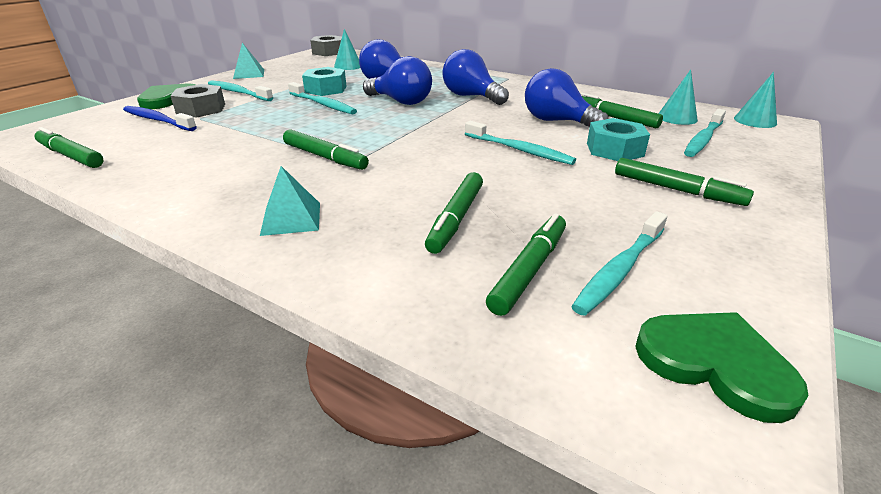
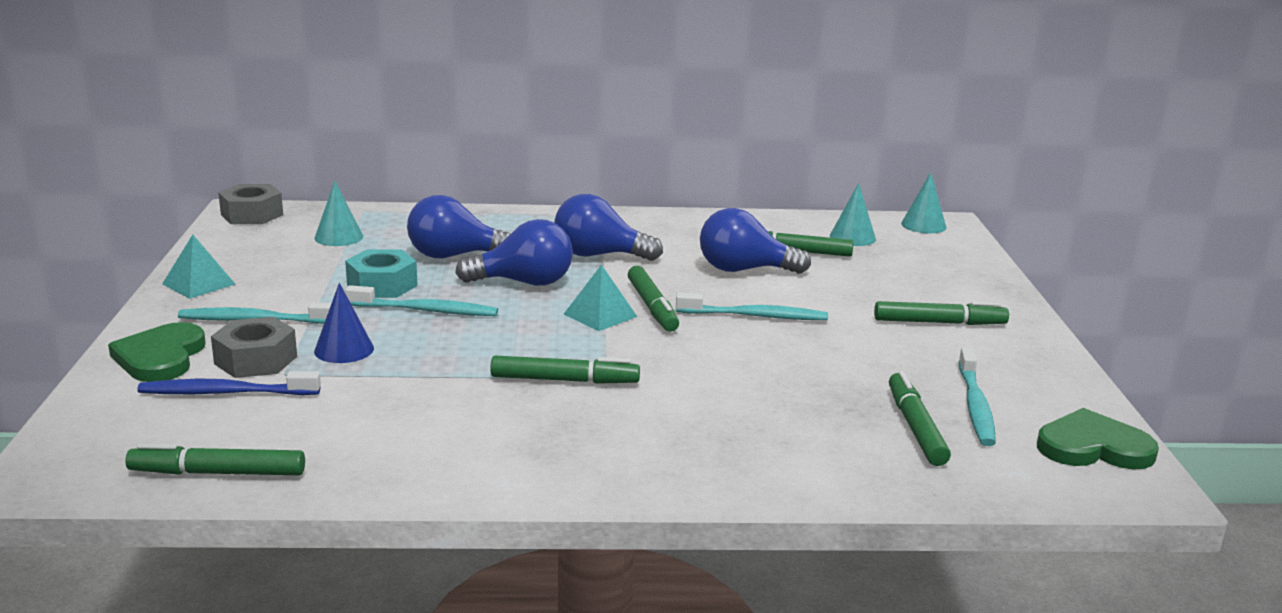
camera: 35 degrees left, 10 degrees down
turquoise pyramid [260,166,320,236] -> turquoise pyramid moved to [564,264,637,331]
green marker [425,172,483,254] -> green marker moved to [628,266,679,332]
turquoise nut [587,118,650,161] -> none
turquoise toothbrush [684,109,726,157] -> none
none -> blue cone [314,283,374,363]

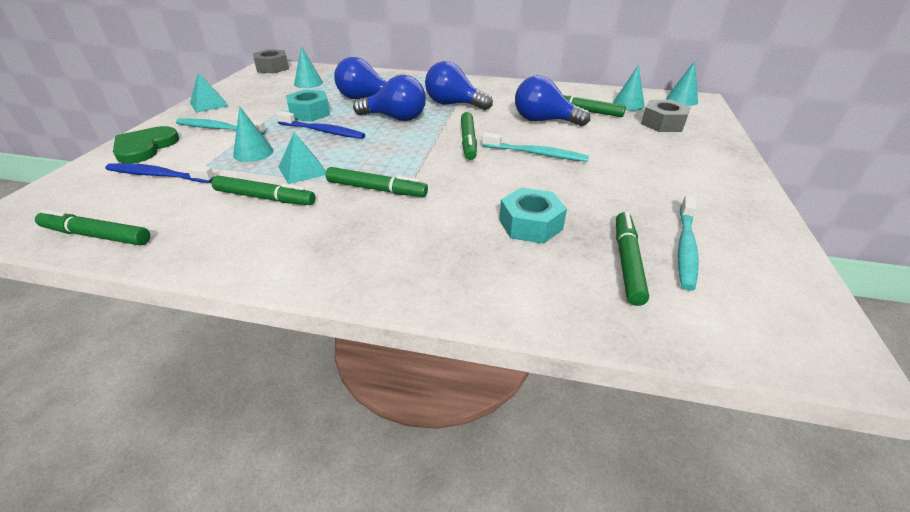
camera: 15 degrees right, 15 degrees up
grey nut [211,317,297,378] -> grey nut moved to [641,100,691,132]
blue cone [314,283,374,363] -> turquoise cone [233,106,273,162]
turquoise toothbrush [345,285,498,316] -> blue toothbrush [276,111,365,139]
turquoise pyramid [564,264,637,331] -> turquoise pyramid moved to [279,132,326,184]
green marker [874,301,1009,325] -> green marker moved to [212,175,315,205]
green heart [1037,408,1159,470] -> none
none -> turquoise nut [499,188,567,244]

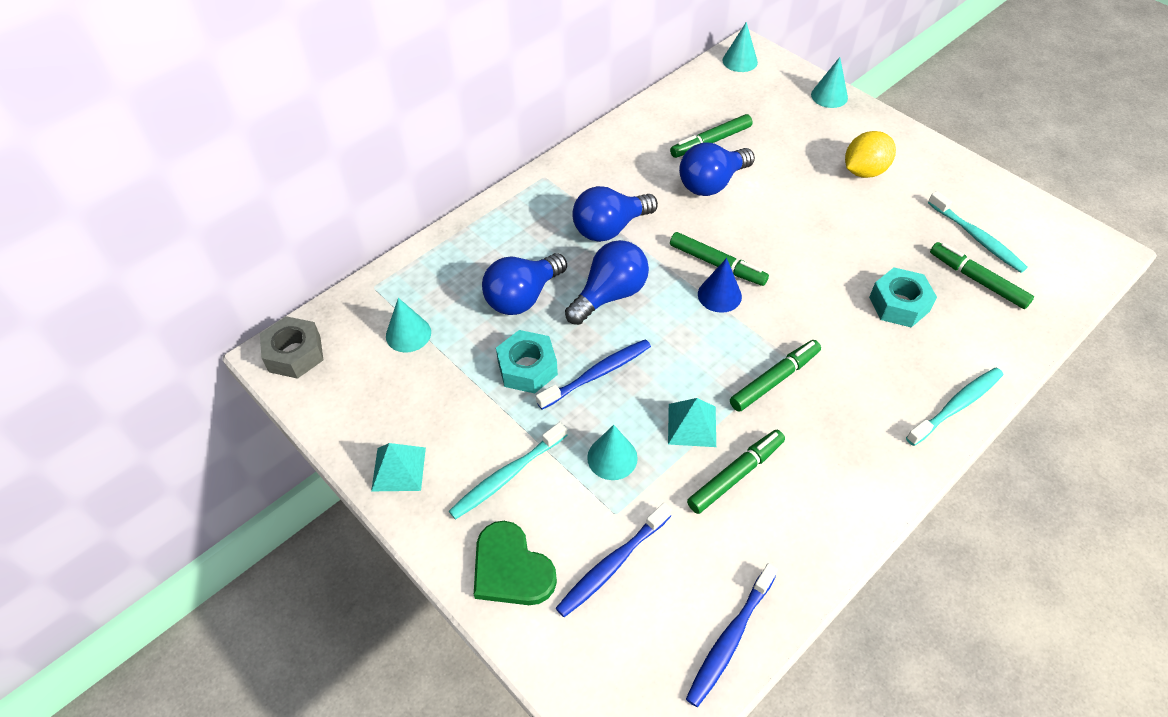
camera: 55 degrees left, 15 degrees up
green marker [35,209,150,245] -> blue toothbrush [686,563,778,707]
turquoise toothbrush [482,132,589,162] -> turquoise toothbrush moved to [906,368,1003,446]
turquoise cone [613,65,645,111] -> turquoise cone moved to [811,57,848,108]
grey nut [641,100,691,132] -> none
none -> blue cone [698,258,742,313]
none -> yellow lemon [845,131,896,178]

